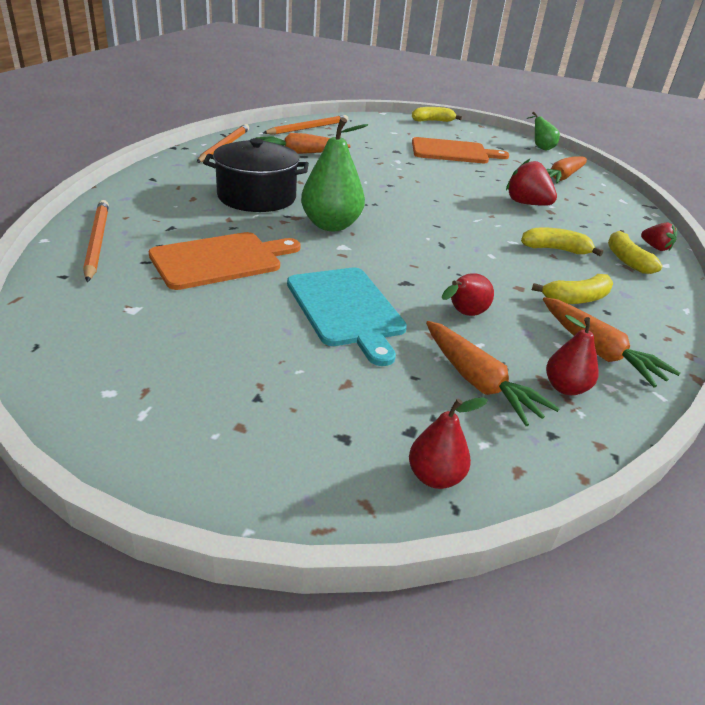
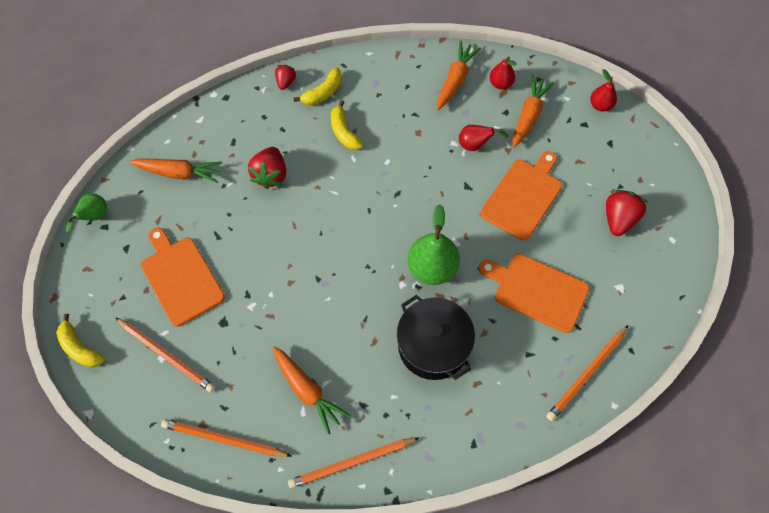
camera: 120 degrees left, 30 degrees up
turquoise cutting board [287,268,407,366] -> orange cutting board [480,151,562,241]
yellow banana [532,274,613,304] -> none
none -> orange pencil [115,317,215,392]
none -> red strawberry [606,190,647,236]

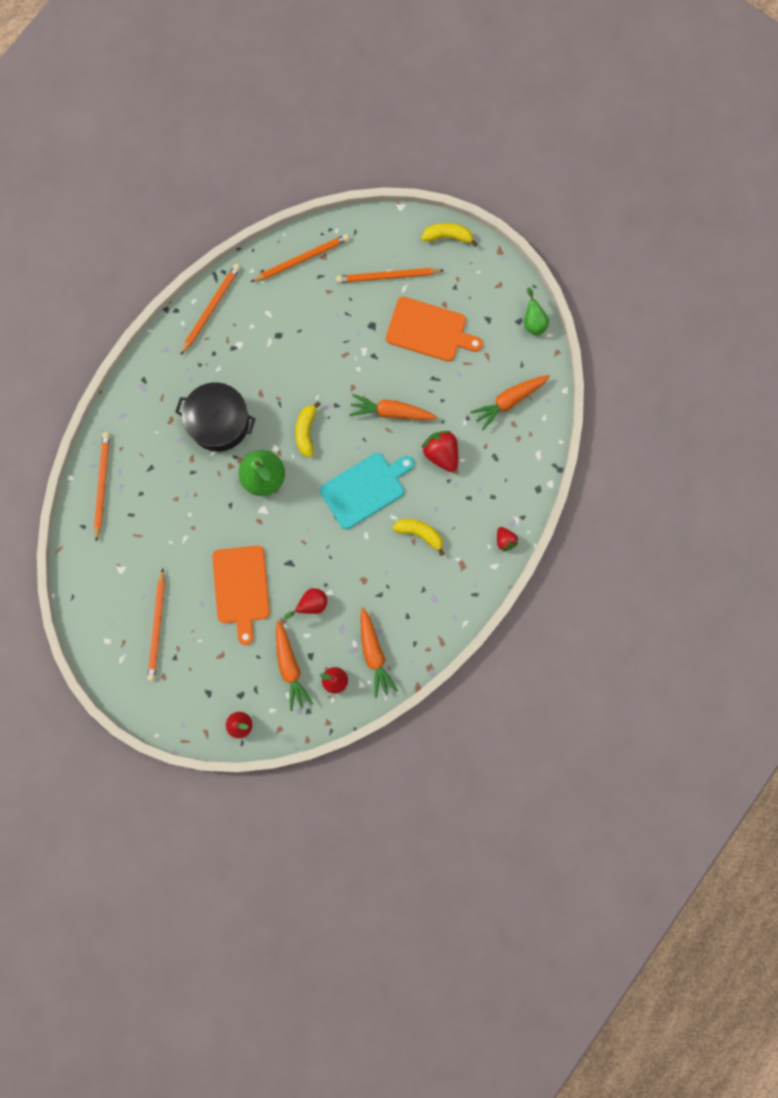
camera: 140 degrees right, 15 degrees up
orange carrot [272,346,350,434] -> orange carrot moved to [349,394,437,420]
yellow banana [294,67,342,105] -> yellow banana moved to [295,401,321,457]
orange cutting board [479,254,589,333] -> none
red strawberry [606,190,647,236] -> orange pencil [148,568,165,681]
none -> turquoise cutting board [320,453,414,529]

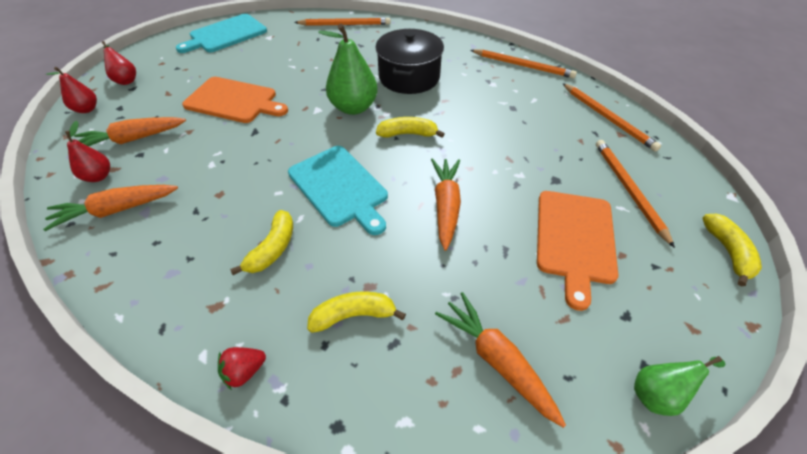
camera: 85 degrees right, 30 degrees down
orange pencil [148,568,165,681] -> none
orange cutting board [212,546,270,645] -> orange cutting board turned 150 degrees counterclockwise [182,77,288,123]
red pear [284,588,327,619] -> red pear moved to [102,41,136,85]
red strawberry [421,431,458,472] -> none
none -> turquoise cutting board [176,14,267,53]
none -> yellow banana [307,291,406,333]

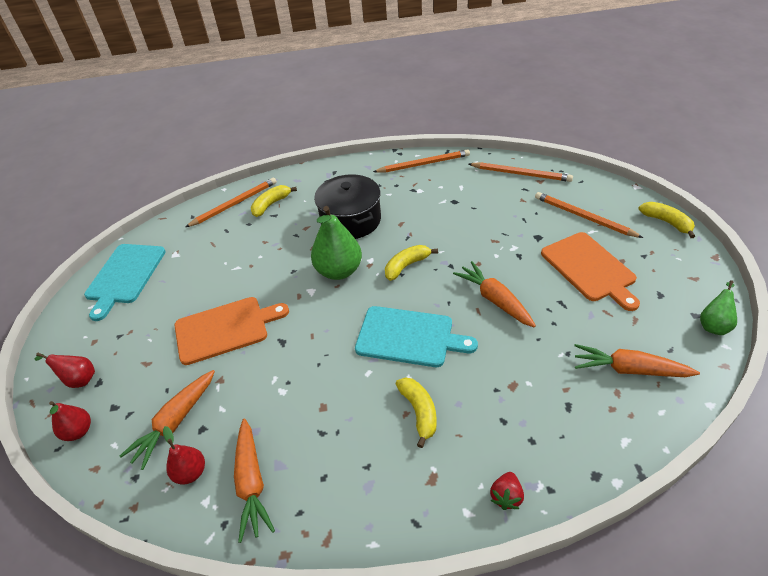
camera: 35 degrees left, 5 degrees down
orange carrot [43,185,178,231] -> orange carrot turned 45 degrees counterclockwise [234,419,275,543]
yellow banana [307,291,406,333] -> yellow banana moved to [251,185,297,217]

